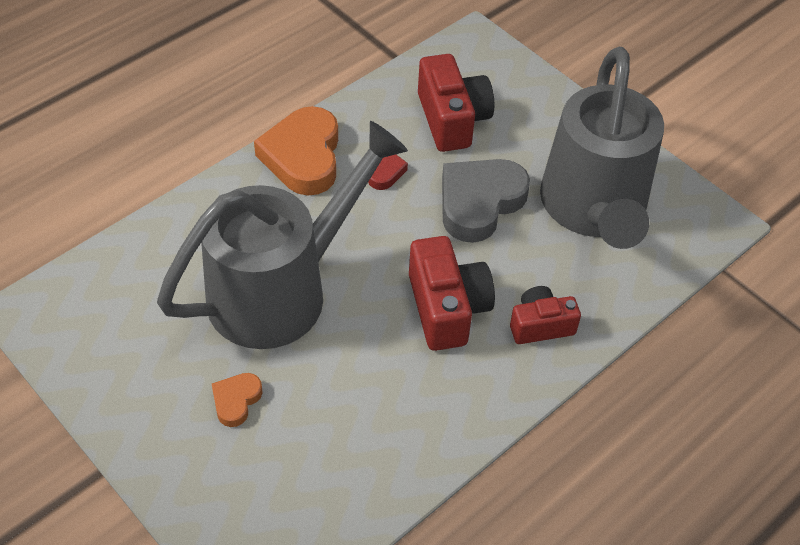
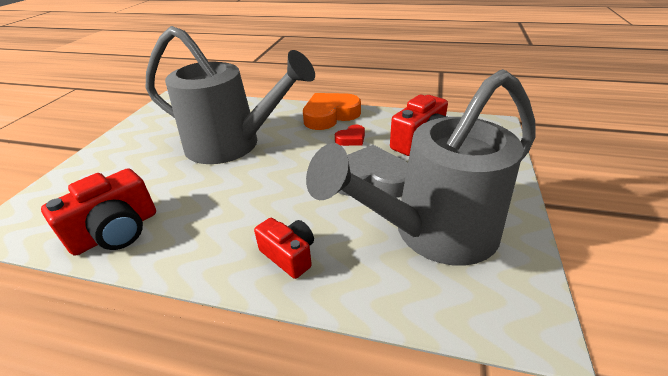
camera: 60 degrees right, 15 degrees down
orange heart [212,373,263,427] -> none
red camera [409,236,495,351] -> red camera moved to [41,168,156,256]

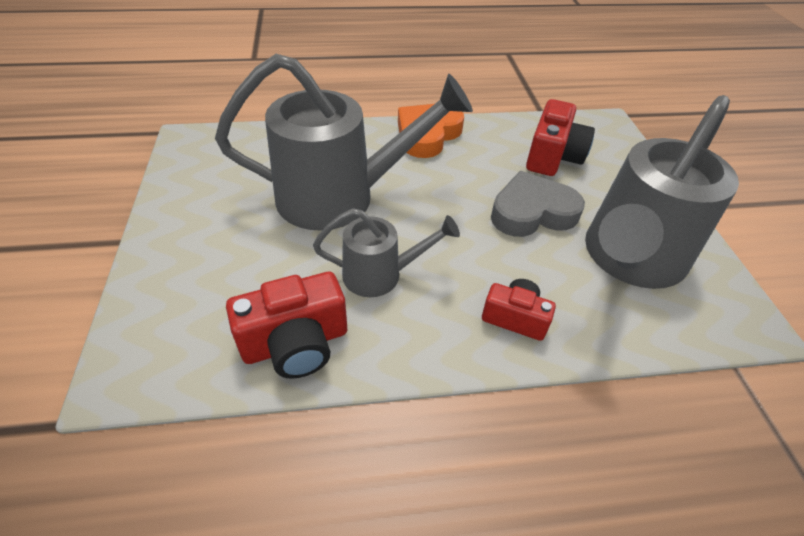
camera: 25 degrees left, 10 degrees up
red camera [41,168,156,256] -> red camera turned 45 degrees clockwise [226,272,347,379]
red heart [335,125,365,146] -> none
none -> grey watering can [313,208,460,297]

